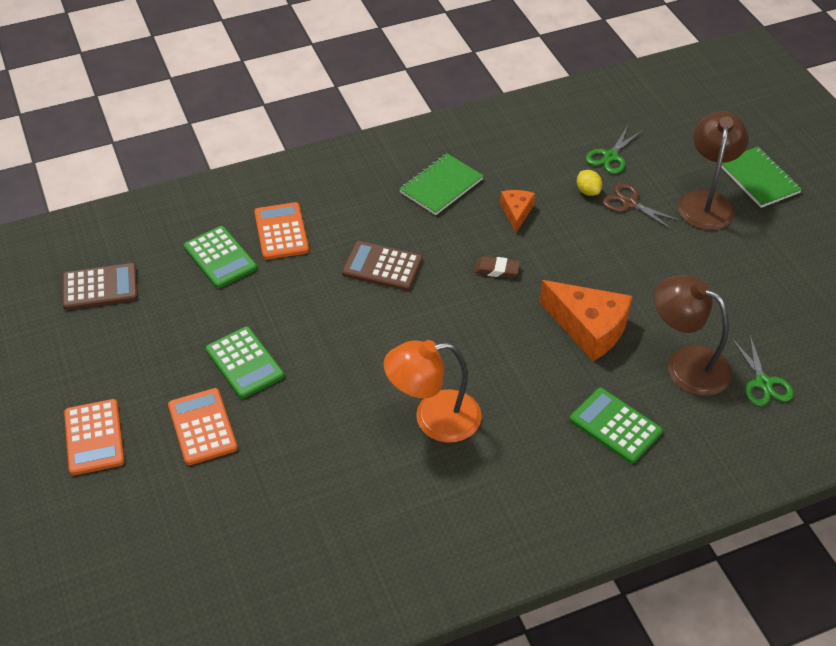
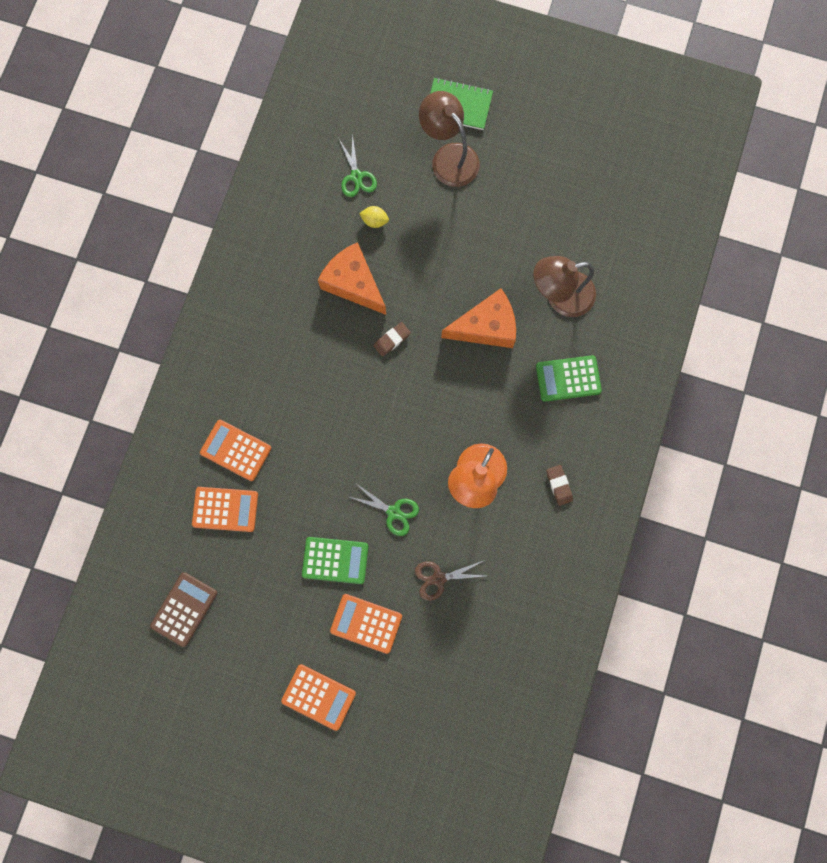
camera: 50 degrees left, 30 degrees up
green calculator [183,226,257,288] -> orange calculator [192,487,258,532]
brown calculator [342,241,423,291] -> none
green notebook [399,153,484,215] -> none
orange cheese [500,190,535,233] -> orange cheese [318,242,386,315], size x1.86
brown scissors [602,183,681,230] -> brown scissors moved to [415,560,485,601]
green scissors [732,335,794,406] -> green scissors moved to [350,484,419,536]
none -> brown eraser [547,465,573,506]

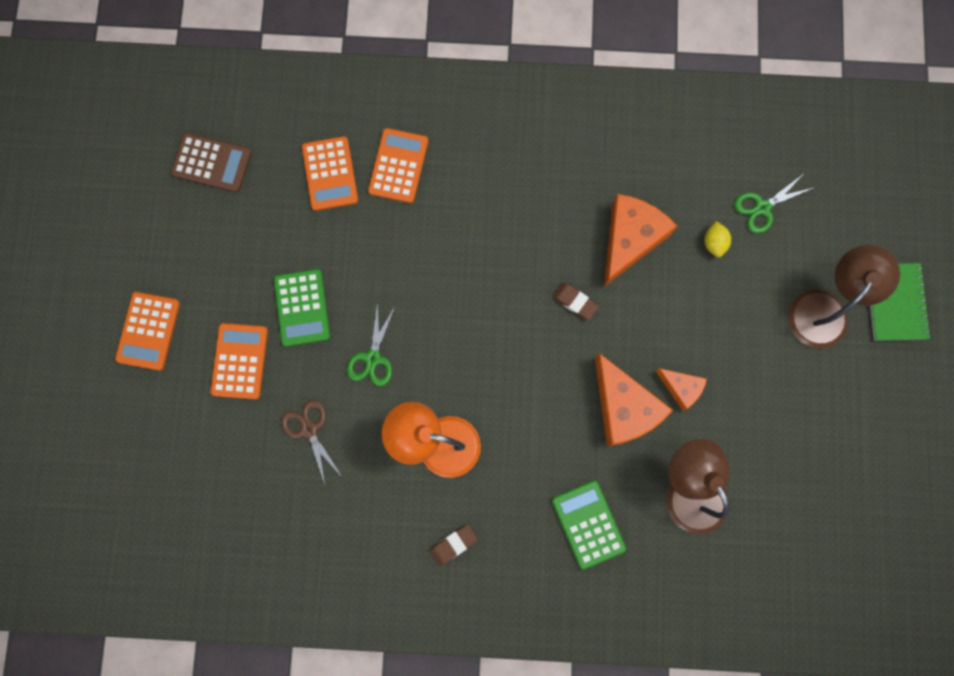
camera: 75 degrees right, 0 degrees up
none -> orange cheese [656,368,707,411]

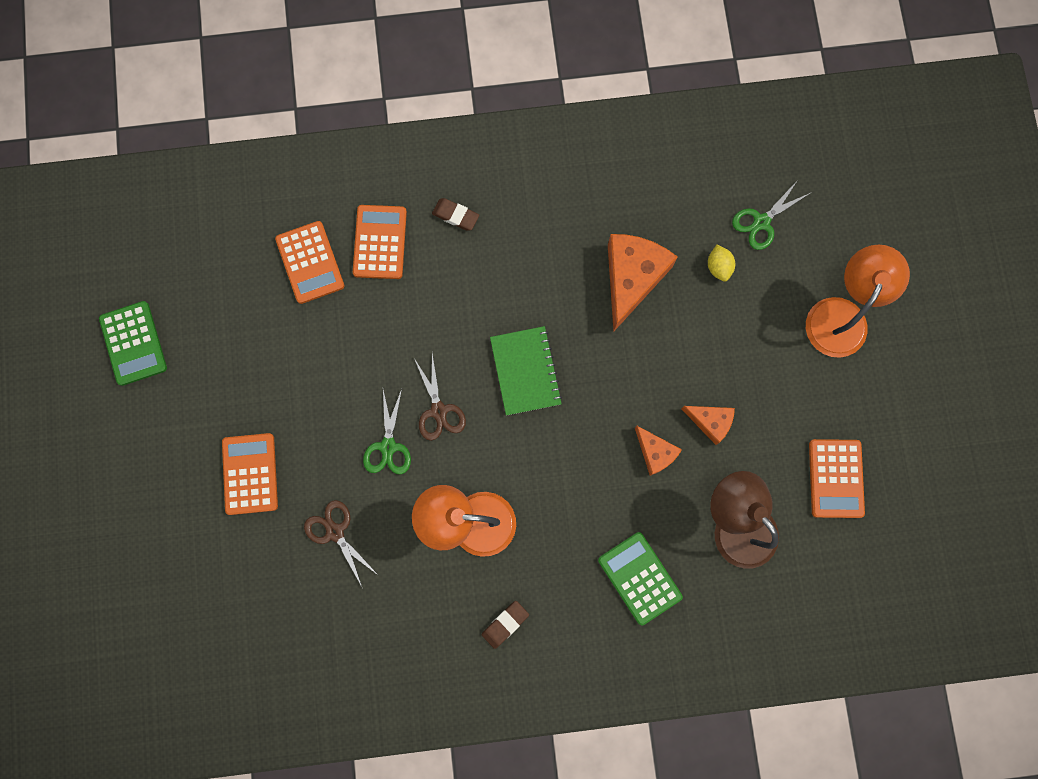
camera: 10 degrees left, 0 degrees up
orange calculator [115,292,180,371] -> orange calculator moved to [809,439,865,518]
brown calculator [171,133,252,192] -> none
green calculator [274,269,330,347] -> green calculator moved to [99,301,167,386]
brown eraser [552,283,599,320] -> brown eraser moved to [432,198,479,231]
orange cheese [595,353,673,447] -> orange cheese [635,426,682,476], size x0.54
brown lamp [788,245,900,349] -> orange lamp [806,245,910,358]
green notebook [870,263,931,341] -> green notebook moved to [490,326,562,415]
none -> brown scissors [414,353,466,441]

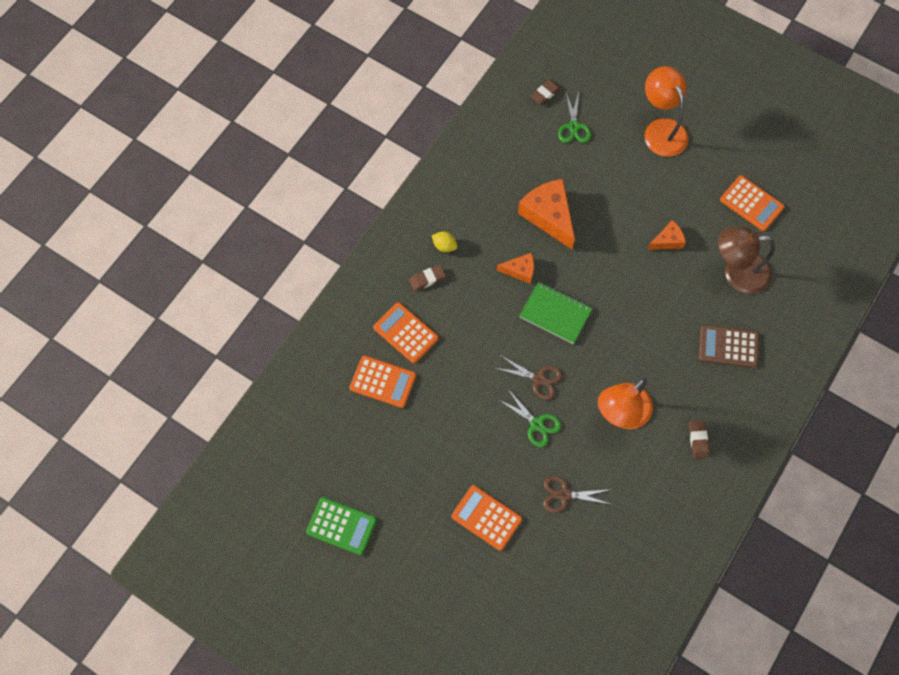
camera: 50 degrees left, 10 degrees down
green calculator [598,532,683,625] -> brown calculator [699,325,759,368]
orange cheese [635,426,682,476] -> orange cheese moved to [497,253,534,284]
yellow lemon [708,245,735,281] -> yellow lemon moved to [432,232,457,252]
none -> brown eraser [531,80,561,104]

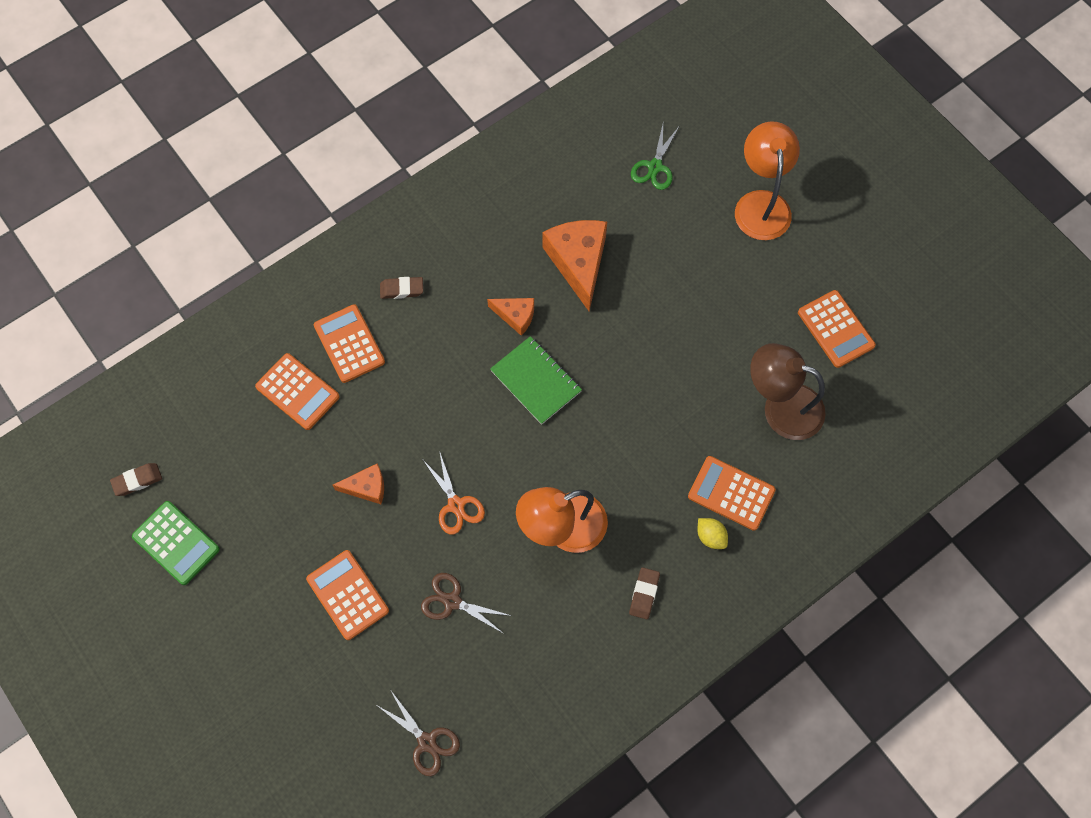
camera: 20 degrees right, 0 degrees up
yellow lemon [432,232,457,252] -> yellow lemon moved to [697,518,728,549]
brown scissors [495,355,562,400] -> brown scissors moved to [378,691,460,776]
green scissors [498,389,561,447] -> orange scissors [423,451,485,535]
brown eraser [531,80,561,104] -> brown eraser moved to [110,463,162,496]
orange cheese [647,220,686,250] -> orange cheese moved to [332,463,384,504]
brown calculator [699,325,759,368] -> orange calculator [688,456,776,531]

